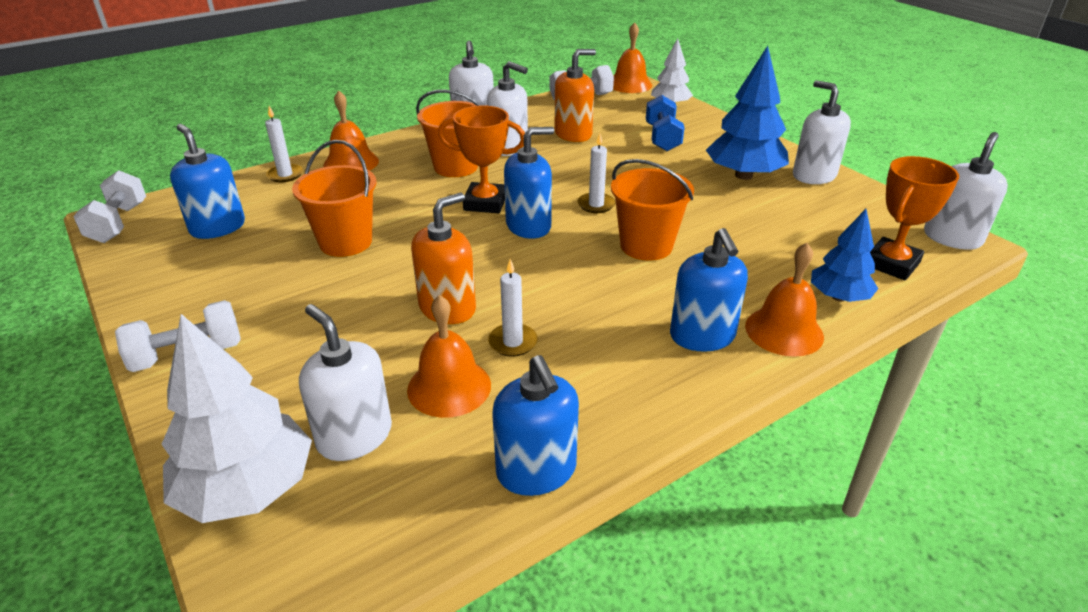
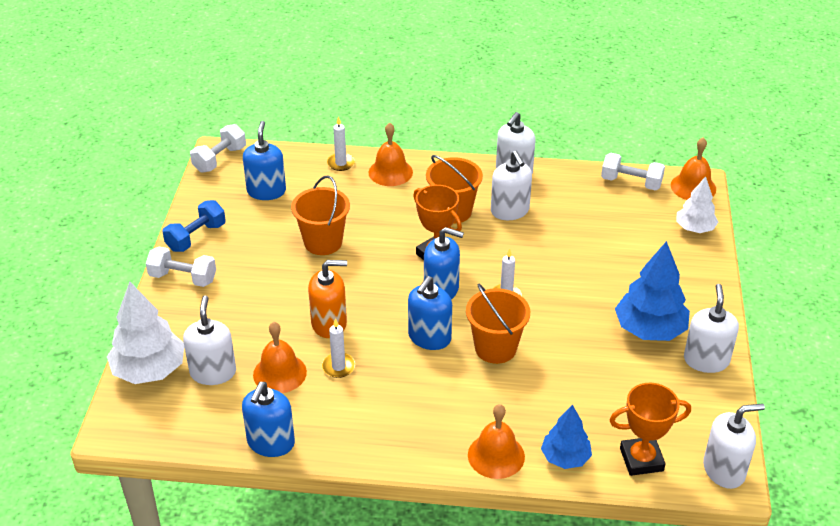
camera: 40 degrees right, 5 degrees up
orange soap dispenser [555,49,596,142] -> none
blue dumbbell [646,95,685,151] -> blue dumbbell moved to [162,200,226,252]
blue soap dispenser [670,228,748,352] -> blue soap dispenser moved to [408,276,452,350]

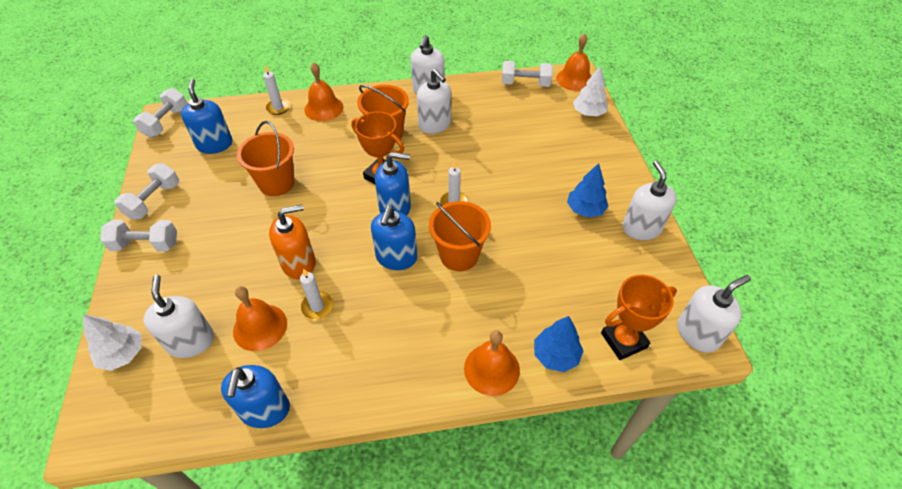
camera: 15 degrees left, 10 degrees up
white tree [107,282,184,384] -> white tree [83,315,141,371], size x0.62
blue dumbbell [162,200,226,252] -> white dumbbell [114,163,179,220]
blue tree [615,241,690,341] -> blue tree [567,163,609,218], size x0.62

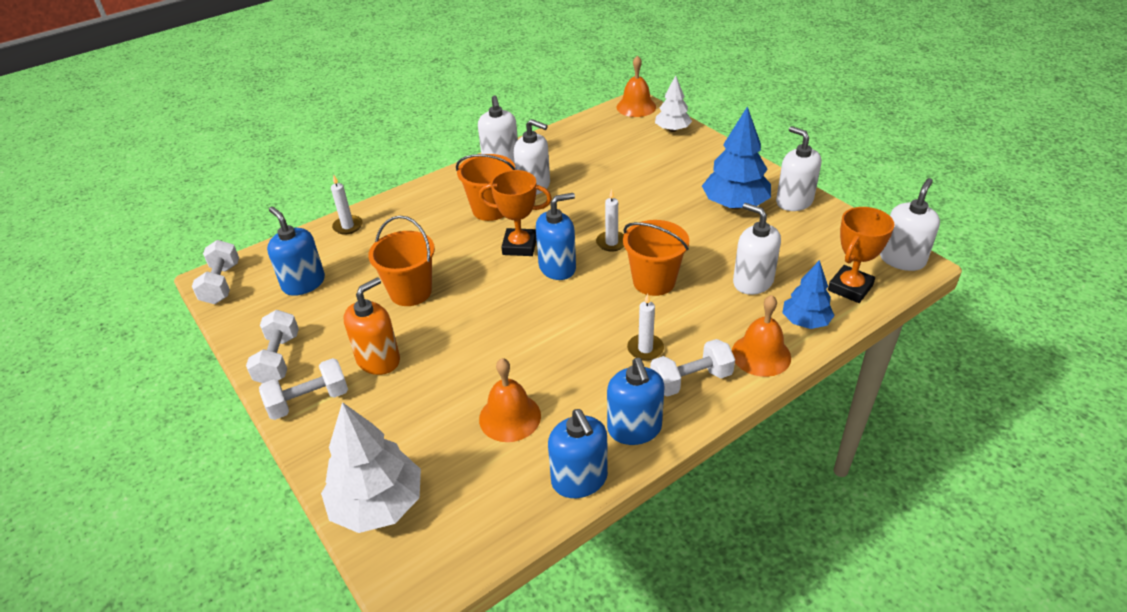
camera: 25 degrees left, 10 degrees down
white tree [83,315,141,371] -> white tree [321,402,421,533], size x1.62
white soap dispenser [143,275,214,358] -> white soap dispenser moved to [733,203,781,295]
orange soap dispenser [269,204,316,279] -> orange soap dispenser moved to [344,277,400,375]
white candle [300,268,333,320] -> white candle moved to [627,293,664,361]
orange bell [304,62,343,121] -> none
blue soap dispenser [371,206,417,270] -> blue soap dispenser moved to [607,358,665,445]
white dumbbell [502,61,553,87] -> white dumbbell moved to [650,339,735,397]
blue tree [567,163,609,218] -> blue tree [702,106,771,209], size x1.62

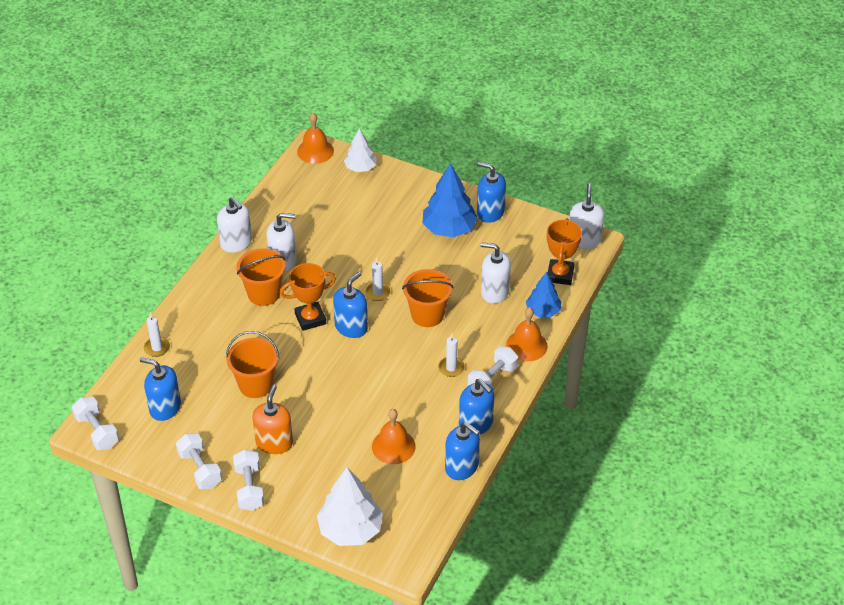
camera: 30 degrees left, 5 degrees up
white dumbbell [259,358,348,420] -> white dumbbell turned 45 degrees counterclockwise [233,450,264,511]
white soap dispenser [776,126,821,211] -> blue soap dispenser [477,162,506,223]

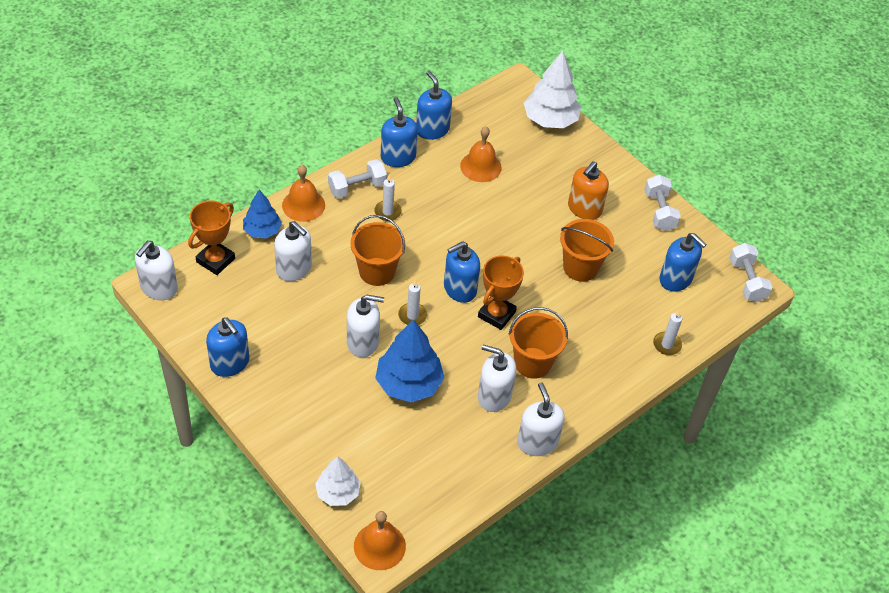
camera: 160 degrees left, 5 degrees up
white dumbbell [233,450,264,511] -> none
orange trophy [280,263,336,331] -> orange trophy turned 60 degrees counterclockwise [478,255,524,330]
blue tree [422,163,478,237] -> blue tree moved to [375,319,445,402]
none -> white soap dispenser [347,295,384,358]

